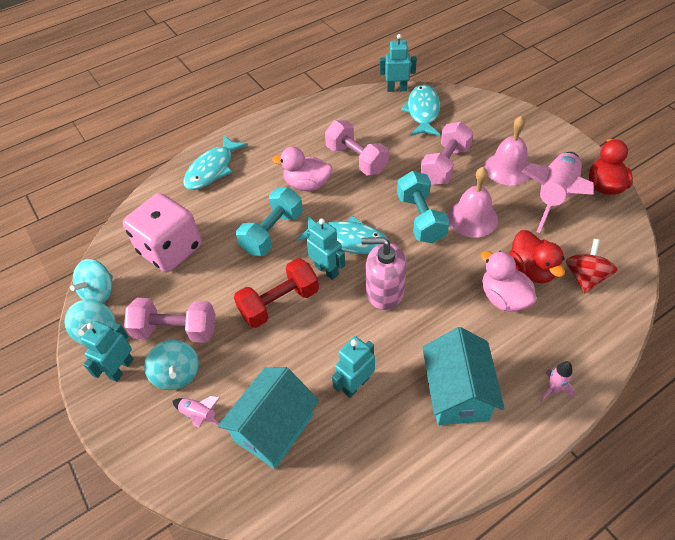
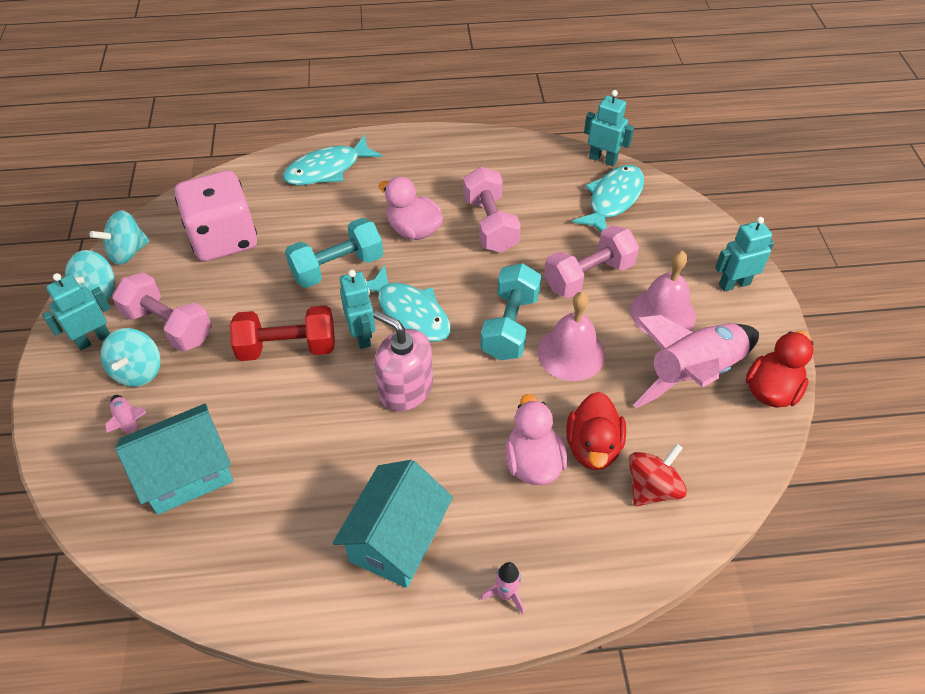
camera: 25 degrees right, 0 degrees up
turquoise robot [332,336,375,398] -> turquoise robot moved to [715,217,774,292]

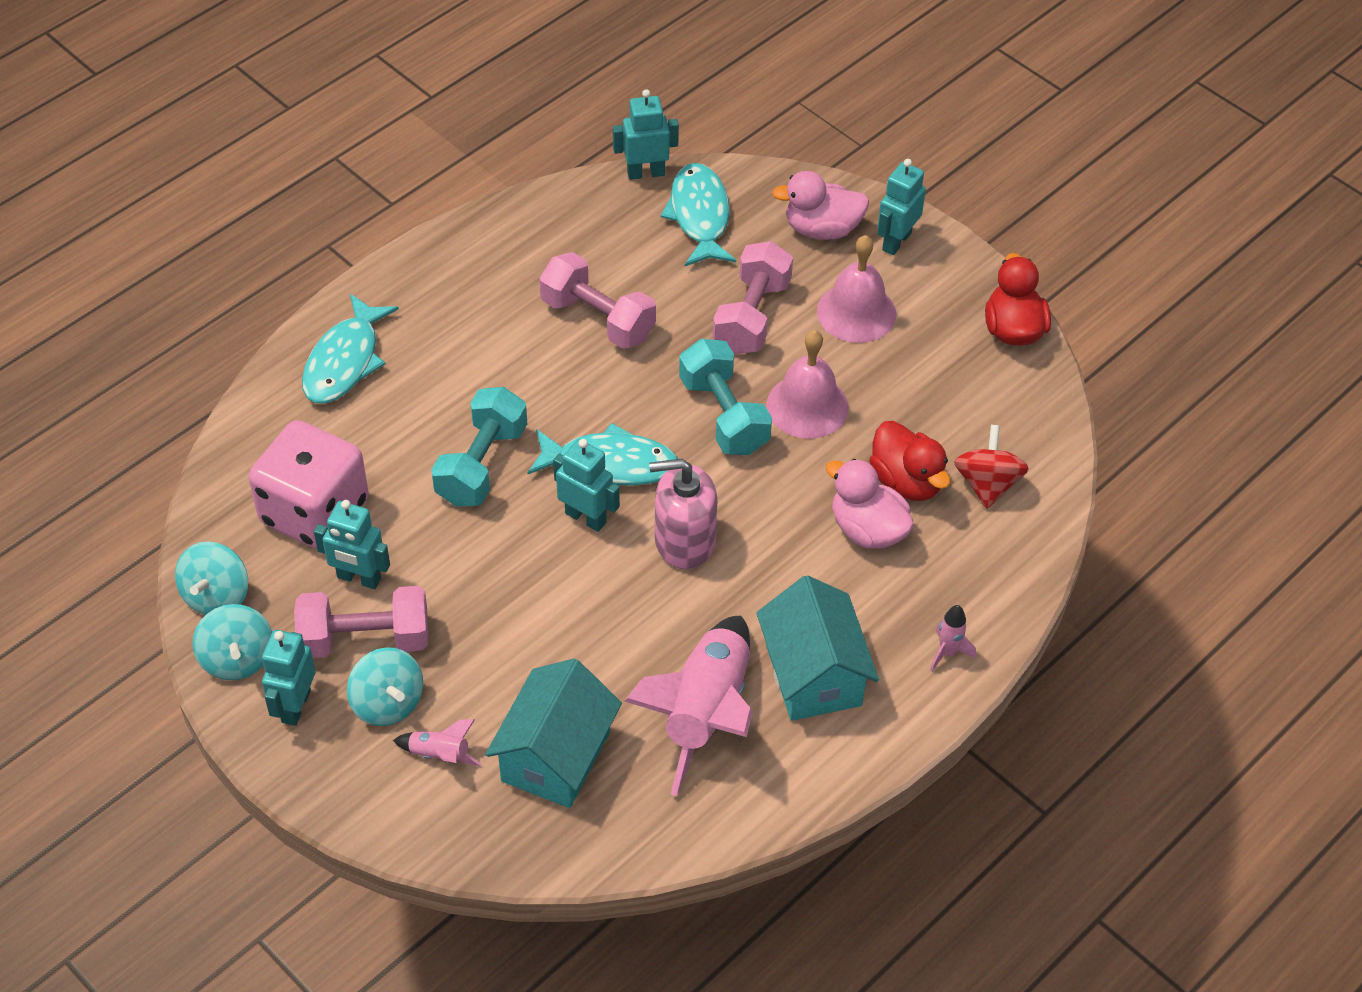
camera: 40 degrees left, 0 degrees up
red dumbbell [230,305,335,361] -> none
pink duck [379,177,443,240] -> pink duck moved to [772,171,869,240]
pink rocket [634,315,759,408] -> pink rocket moved to [624,616,753,797]
none -> turquoise robot [314,500,390,589]

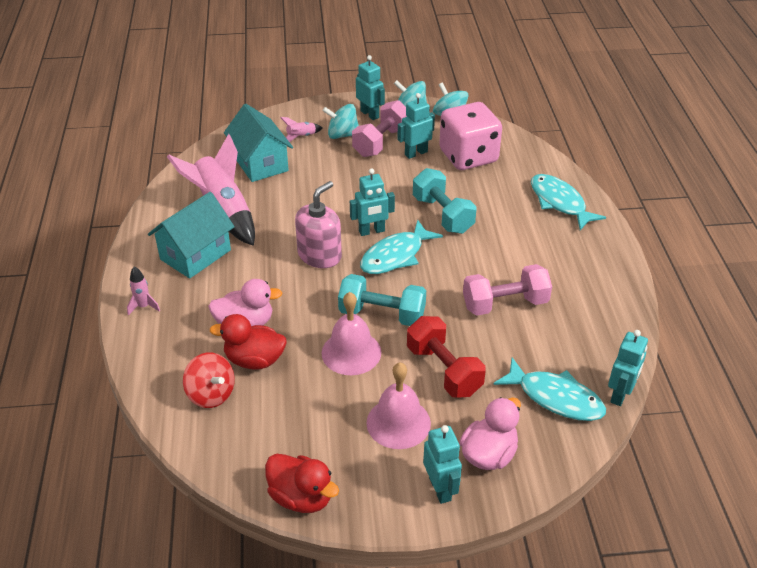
camera: 130 degrees right, 10 degrees down
pink dumbbell [713,241,793,354] -> red dumbbell [407,316,486,398]
turquoise house [757,575,879,721] -> turquoise house turned 75 degrees counterclockwise [148,192,235,279]

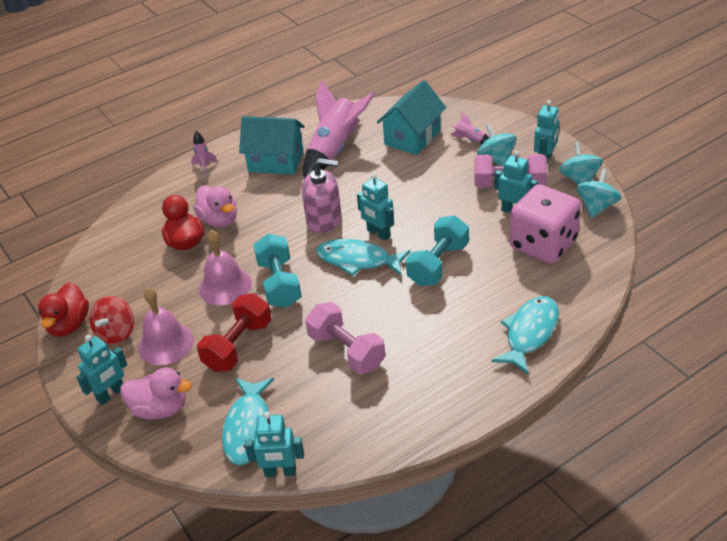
camera: 65 degrees right, 0 degrees up
red spinning top [183,352,235,408] -> red spinning top moved to [90,296,134,344]

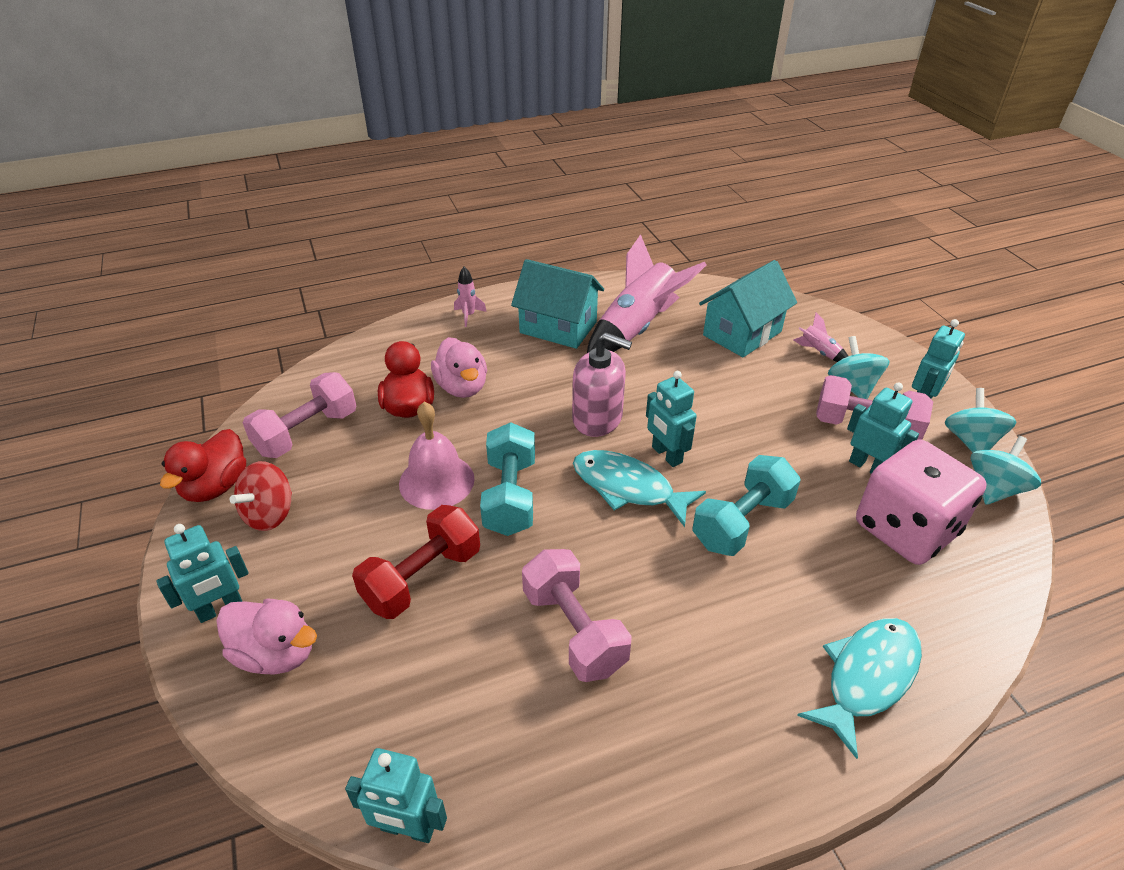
camera: 10 degrees right, 0 degrees up
pink bell [138,288,194,365] -> none
turquoise fish [222,378,274,466] -> none
none -> pink dumbbell [243,372,356,458]

